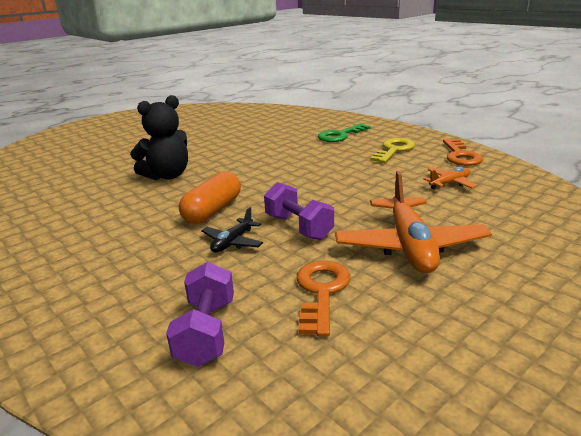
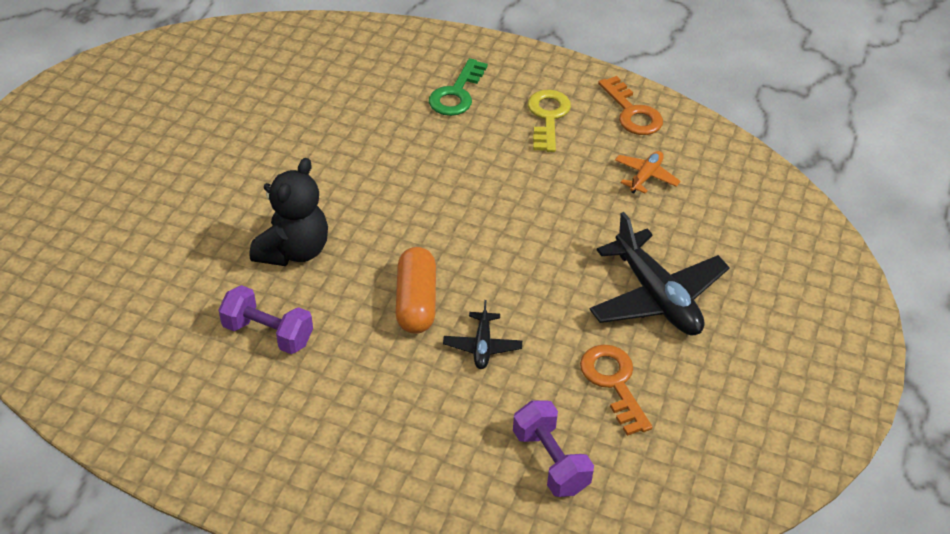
camera: 30 degrees left, 20 degrees up
purple dumbbell [264,182,334,240] -> purple dumbbell moved to [219,285,313,354]
orange plane [335,171,492,273] -> black plane [589,212,730,336]

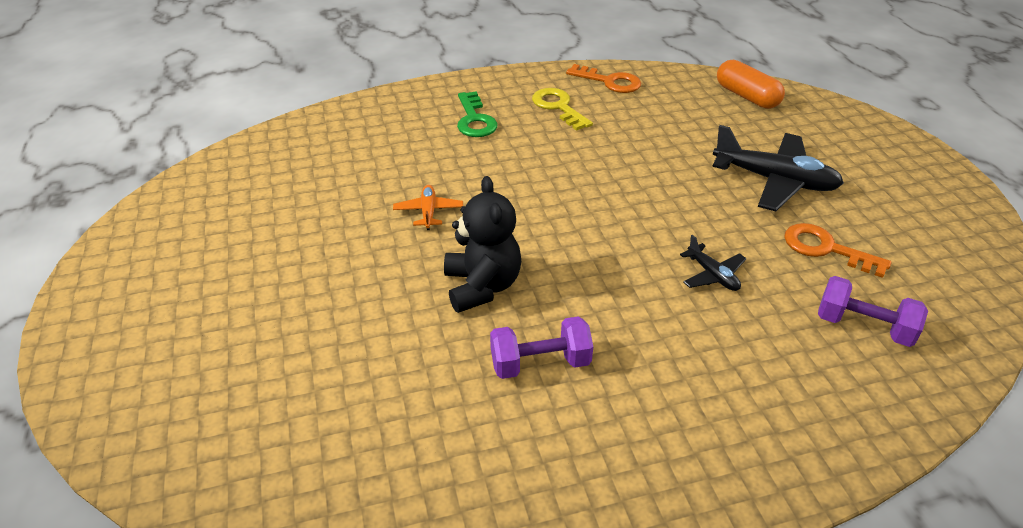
camera: 35 degrees left, 5 degrees down
orange capsule [396,247,436,334] -> orange capsule moved to [717,60,785,109]
orange plane [615,151,681,194] -> orange plane moved to [393,185,463,230]

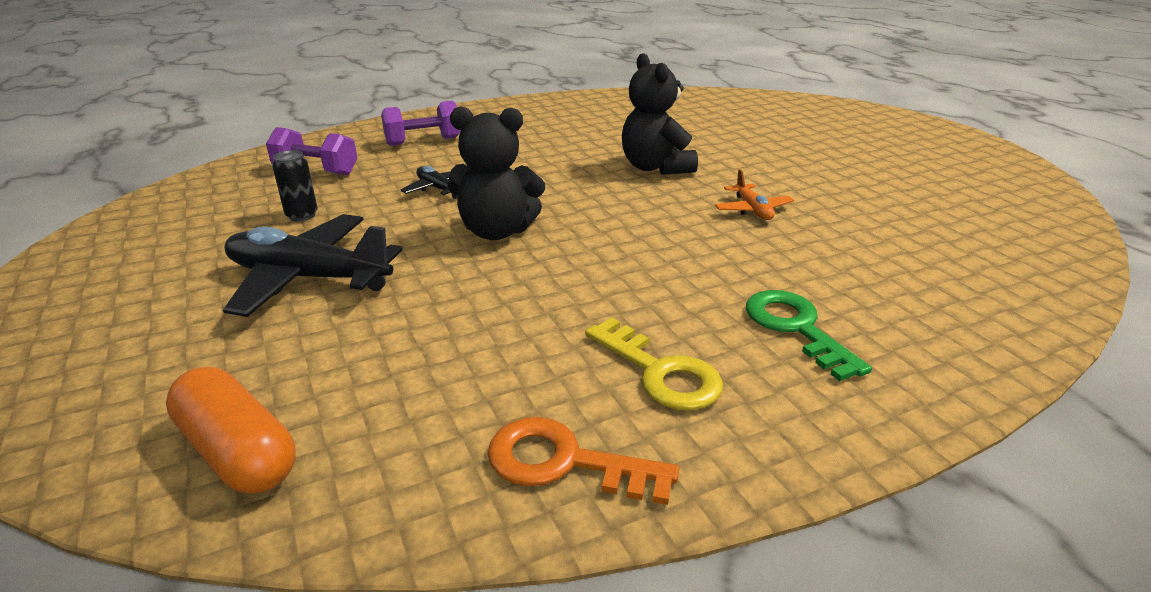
camera: 170 degrees right, 10 degrees down
purple dumbbell [490,316,593,379] -> purple dumbbell moved to [381,101,461,146]
orange key [784,223,892,278] -> black can [272,150,318,221]
none -> black teddy bear [448,107,545,240]

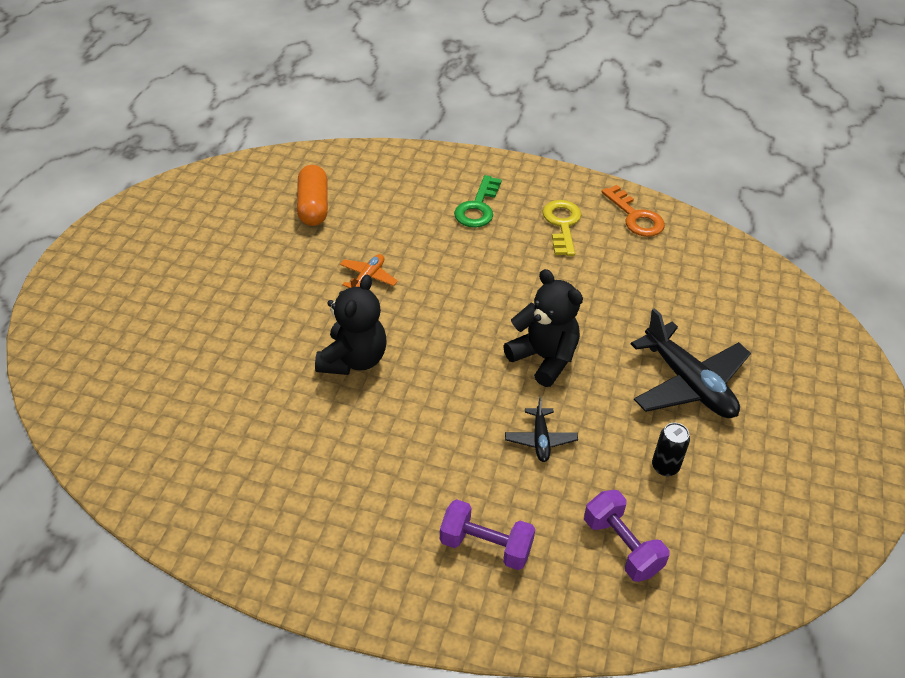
camera: 140 degrees left, 15 degrees up
orange capsule [166,367,296,494] -> orange capsule moved to [297,165,328,226]

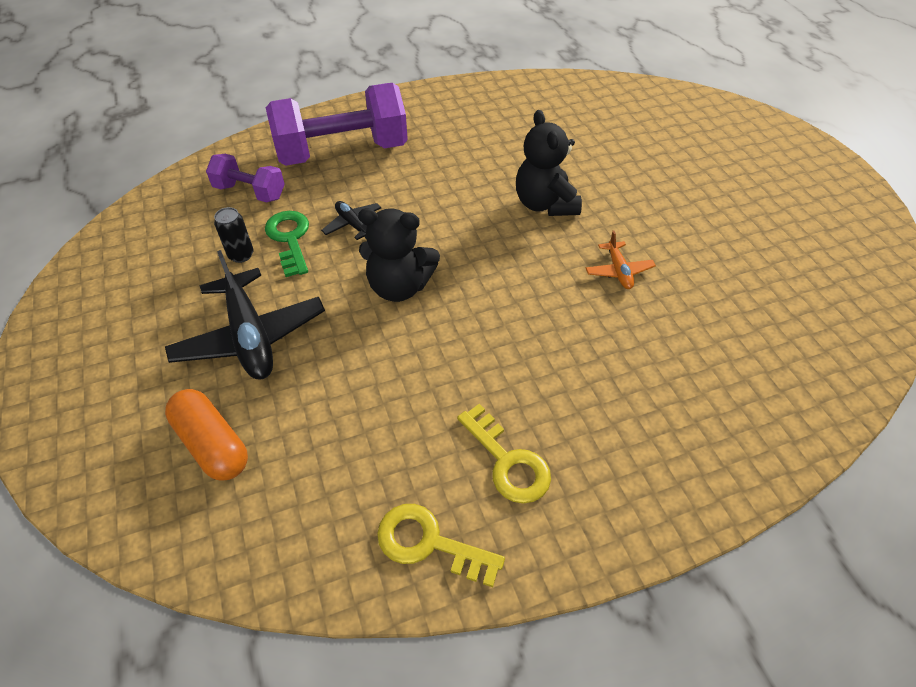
camera: 145 degrees right, 5 degrees up
orange capsule [297,165,328,226] -> orange capsule moved to [165,389,248,481]
purple dumbbell [440,499,535,570] -> purple dumbbell [266,83,408,166], size x1.93
green key [454,175,502,228] -> green key moved to [265,211,309,277]
orange key [602,185,665,237] -> yellow key [377,504,505,587]
black plane [631,308,751,418] -> black plane turned 135 degrees counterclockwise [165,250,325,379]

